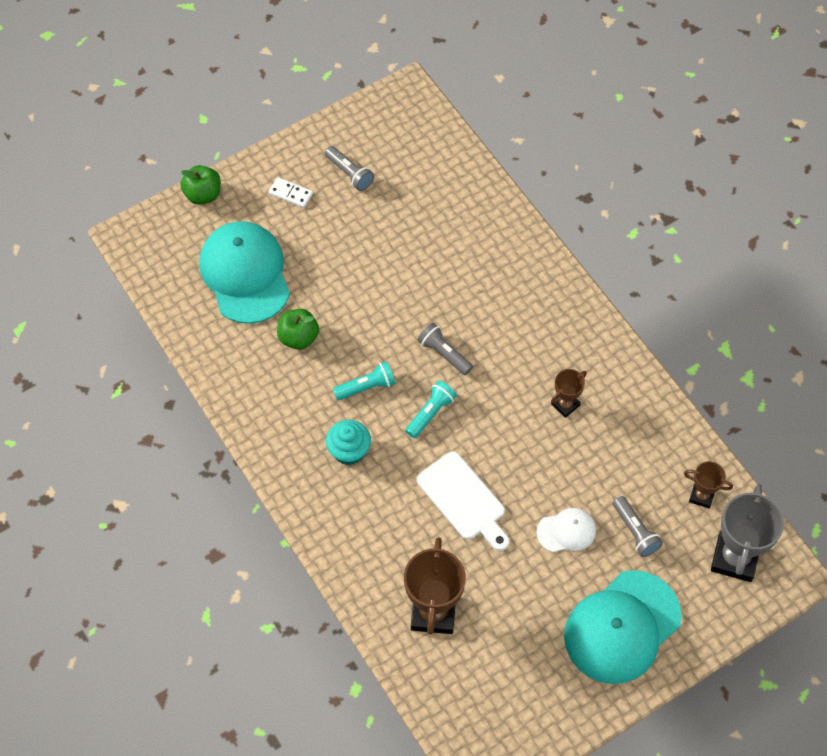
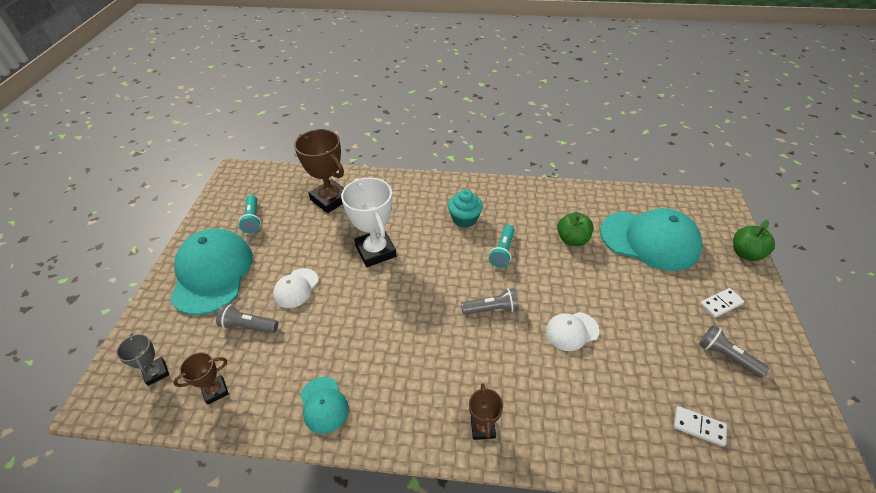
camera: 130 degrees right, 15 degrees down
grey flashlight [325,146,374,191] -> grey flashlight turned 45 degrees clockwise [699,325,769,378]
turquoise flashlight [405,381,457,438] -> turquoise flashlight moved to [238,195,261,234]
white cutting board [416,451,509,551] -> white trophy [341,177,397,267]
brown trophy [551,369,587,418] -> brown trophy moved to [469,383,503,440]
grey trophy [711,484,784,582] -> grey trophy [116,334,169,386], size x0.53
none -> turquoise cap [300,377,349,434]
none -> white cap [546,312,599,351]
none -> white domino [674,406,727,447]

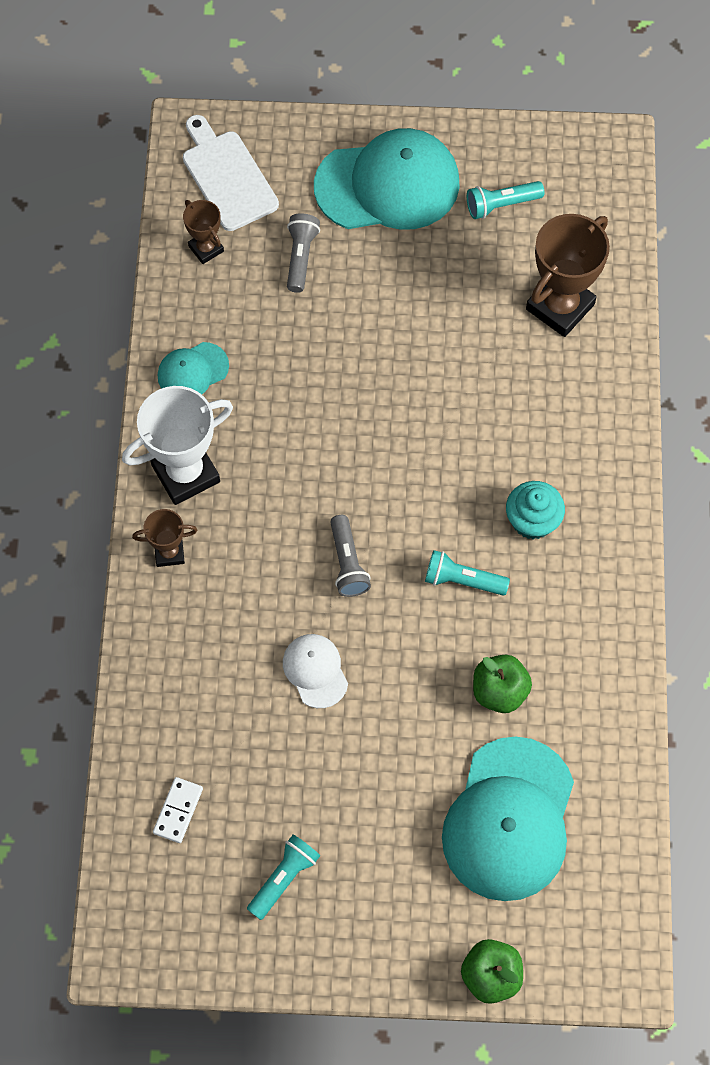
camera: 85 degrees right, 20 degrees up
grey trophy [116,334,169,386] -> white cutting board [183,115,279,231]
white cap [273,268,319,308] -> none
white trophy [341,177,397,267] -> white trophy moved to [122,386,233,505]
grey flashlight [699,325,769,378] -> turquoise flashlight [247,834,320,920]
white domino [700,288,744,318] -> none

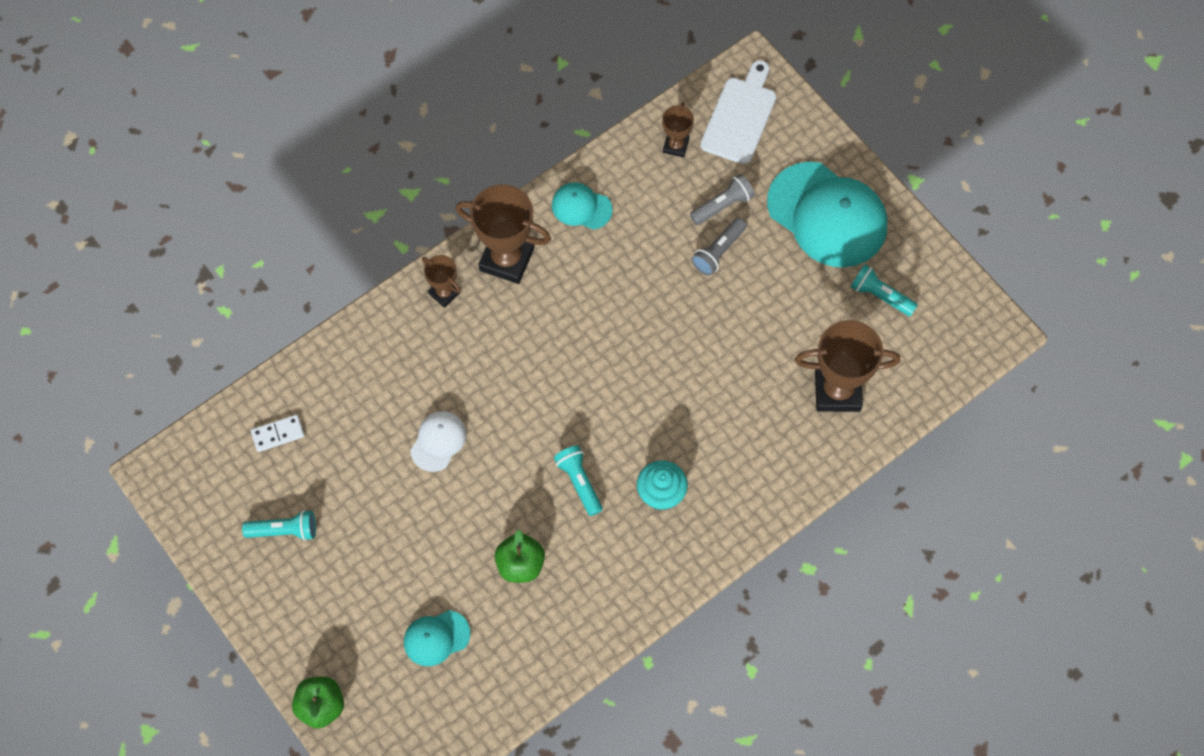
camera: 50 degrees right, 0 degrees up
white trophy [122,386,233,505] -> brown trophy [455,185,551,284]
grey flashlight [330,515,371,597] -> grey flashlight moved to [691,218,746,276]
turquoise cap [442,737,574,901] -> turquoise cap [404,610,470,666], size x0.48

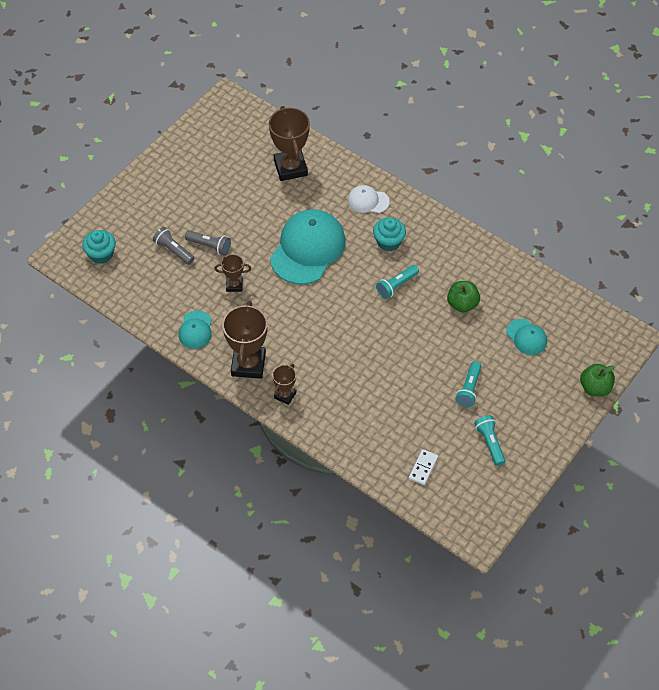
camera: 105 degrees left, 10 degrees down
white domino [251,415,304,452] -> white domino turned 60 degrees clockwise [409,449,438,485]
white cap [410,411,467,472] -> white cap moved to [348,185,390,213]
brown trophy [662,102,694,158] -> brown trophy moved to [214,254,251,292]
white cutting board [700,60,776,164] -> turquoise cupcake [82,230,116,264]
turquoise cap [767,162,887,267] -> turquoise cap moved to [270,209,346,284]
turquoise flashlight [850,264,918,316] -> turquoise flashlight moved to [455,361,481,407]

